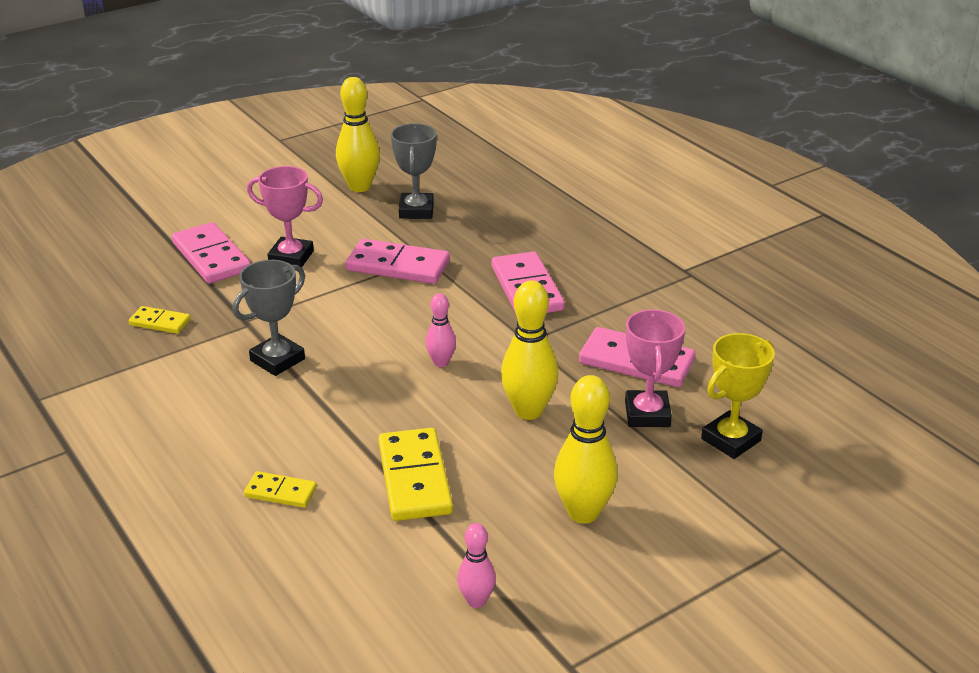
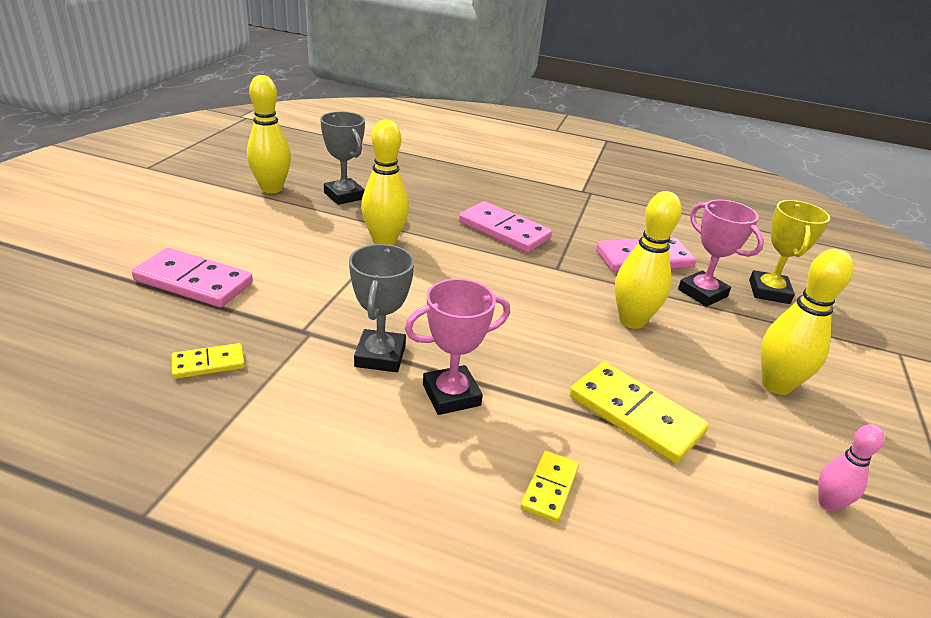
camera: 40 degrees left, 0 degrees up
yellow domino [244,471,317,508] -> yellow domino turned 45 degrees counterclockwise [520,451,579,523]
pink trophy [247,166,323,268] -> pink trophy moved to [405,279,510,415]
pink domino [346,239,450,284] -> yellow bowling pin [361,119,409,245]
pink bowling pin [425,293,456,367] -> none

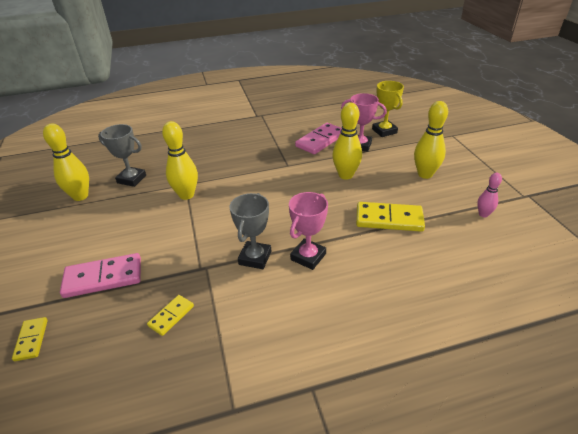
camera: 30 degrees left, 5 degrees up
grey trophy [349,244,414,372] -> grey trophy turned 45 degrees clockwise [230,193,271,269]
pink domino [459,201,552,253] -> none
yellow domino [520,451,579,523] -> yellow domino moved to [12,317,48,361]

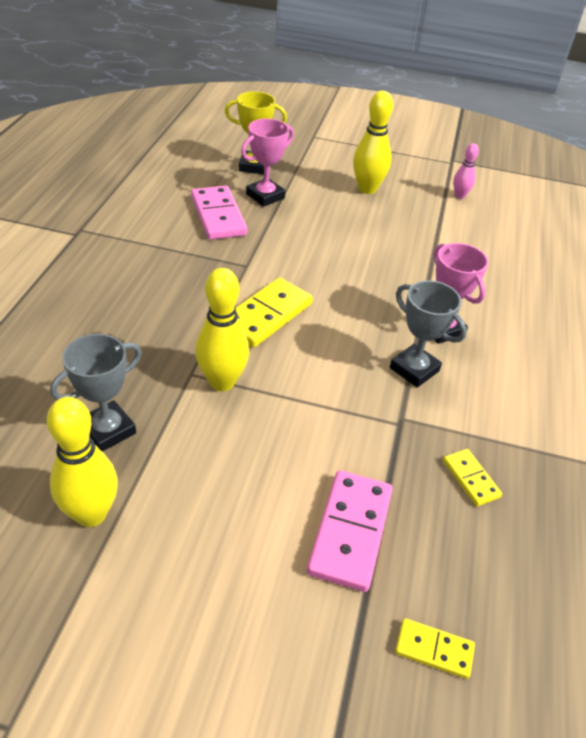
camera: 65 degrees left, 5 degrees up
yellow bowling pin [332,103,362,180] -> none
yellow domino [356,202,425,232] -> yellow domino moved to [236,278,313,347]

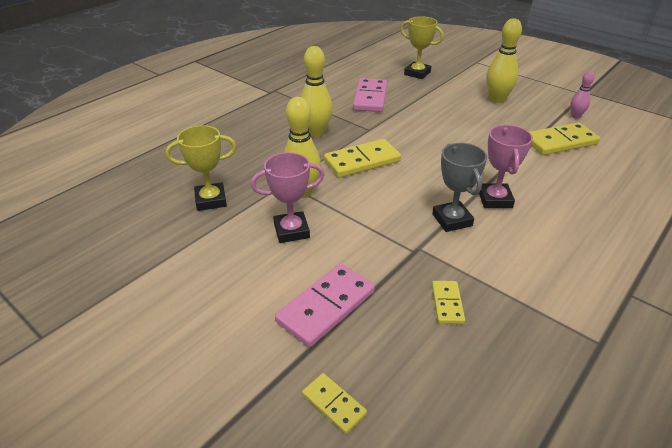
camera: 30 degrees right, 5 degrees down
yellow bowling pin [47,397,118,527] -> yellow bowling pin moved to [301,46,333,137]
grey trophy [50,334,142,452] -> yellow trophy [166,125,236,211]
pink trophy [241,119,294,207] -> pink trophy moved to [251,152,325,243]
none -> yellow domino [530,122,600,155]

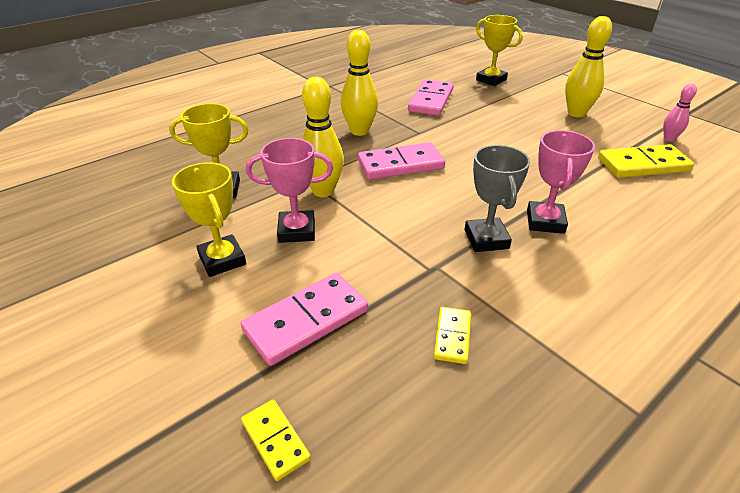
camera: 10 degrees right, 0 degrees up
yellow domino [324,139,401,178] -> pink domino [358,142,445,180]
none -> yellow trophy [172,162,246,277]

